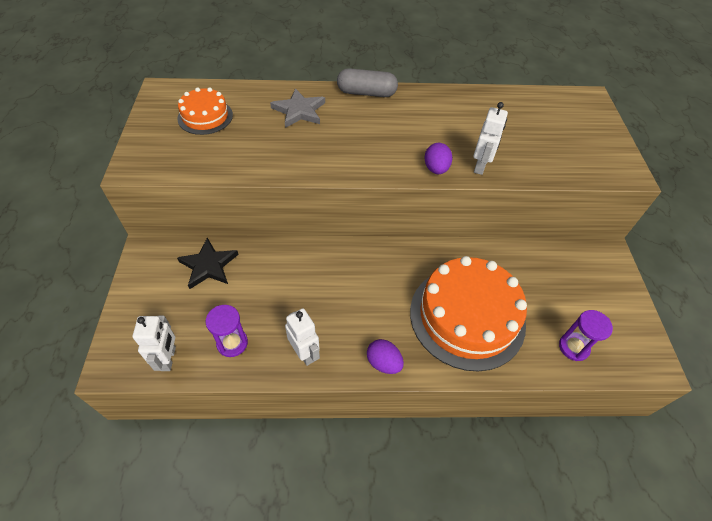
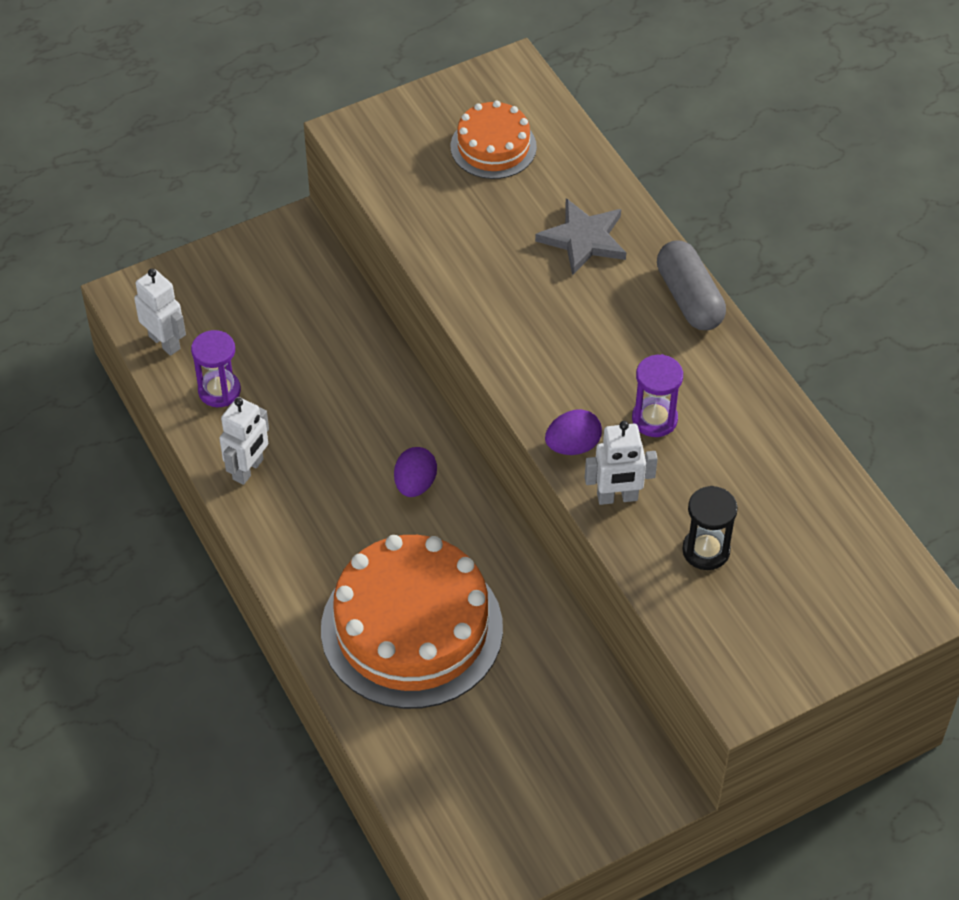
camera: 65 degrees right, 0 degrees up
white robot [132,316,176,371] -> white robot turned 105 degrees counterclockwise [134,269,186,356]
black star [177,238,239,289] -> none
purple egg [367,339,404,374] -> purple egg moved to [394,447,437,497]
purple hourglass [559,310,613,361] -> purple hourglass moved to [632,354,683,437]
none -> black hourglass [682,486,738,570]

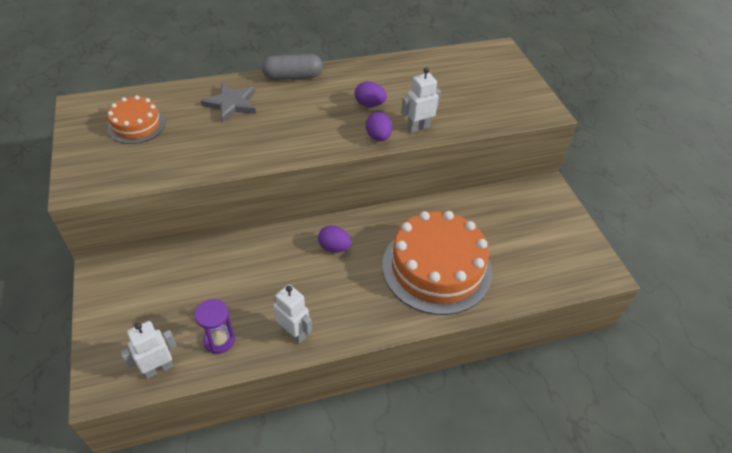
camera: 80 degrees left, 5 degrees down
white robot [585,421,658,505] -> white robot turned 120 degrees counterclockwise [401,67,441,133]
purple hourglass [632,354,683,437] -> purple egg [355,81,387,107]
black hourglass [682,486,738,570] -> none

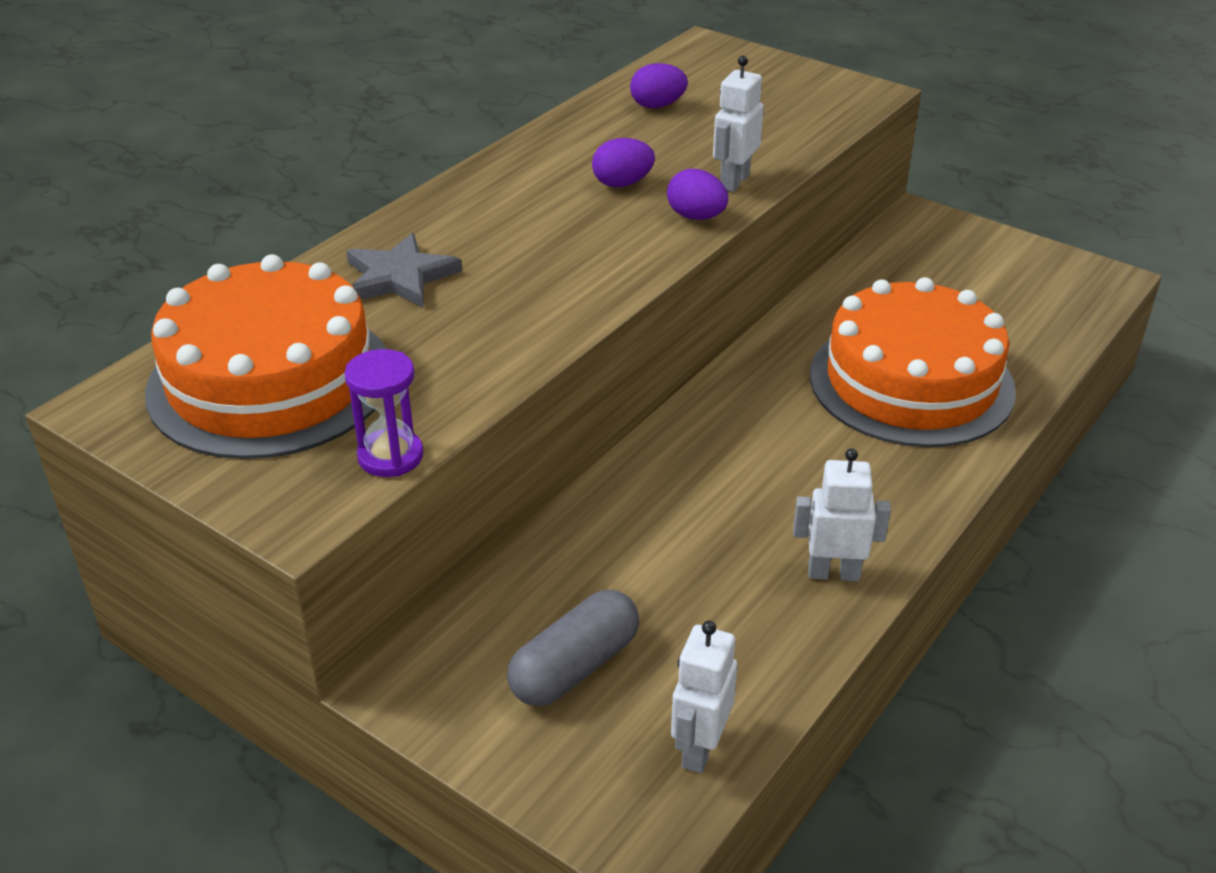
camera: 35 degrees left, 10 degrees down
orange cake [107,95,165,144] -> orange cake [145,254,387,459], size x1.93
purple hourglass [195,299,235,354] -> purple hourglass moved to [344,349,423,477]
grey capsule [262,54,323,80] -> grey capsule moved to [507,589,639,707]
purple egg [318,225,351,253] -> purple egg moved to [630,63,688,108]

